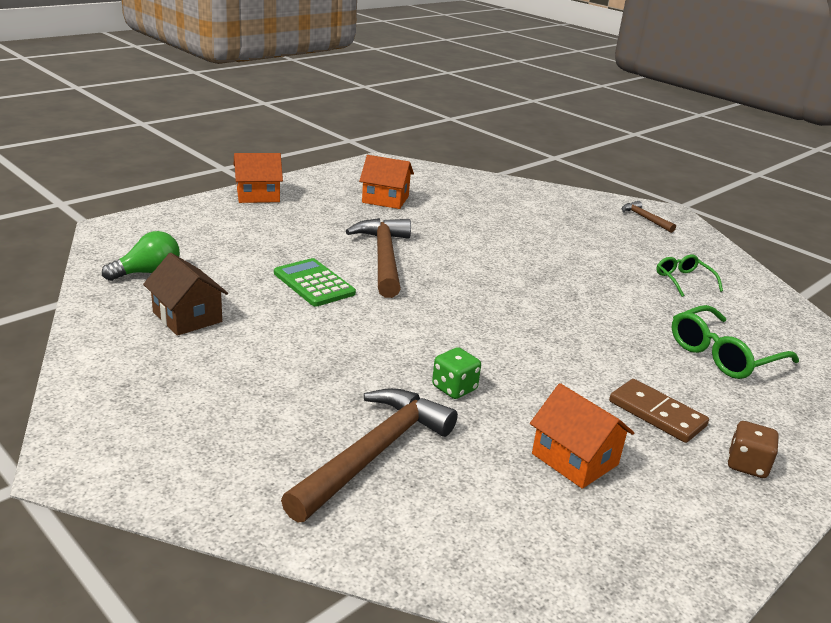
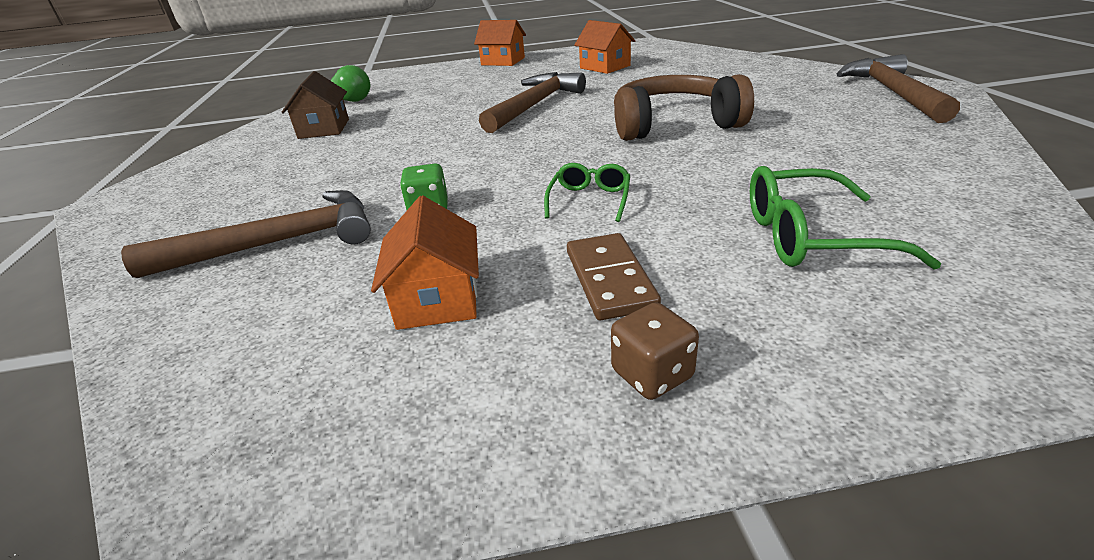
camera: 40 degrees right, 5 degrees up
green calculator [274,258,356,307] -> none
brown hammer [621,201,676,233] -> brown hammer [836,54,960,123], size x1.97
green glasses [656,255,723,297] -> green glasses moved to [544,163,630,222]
none -> brown headphones [614,74,754,141]

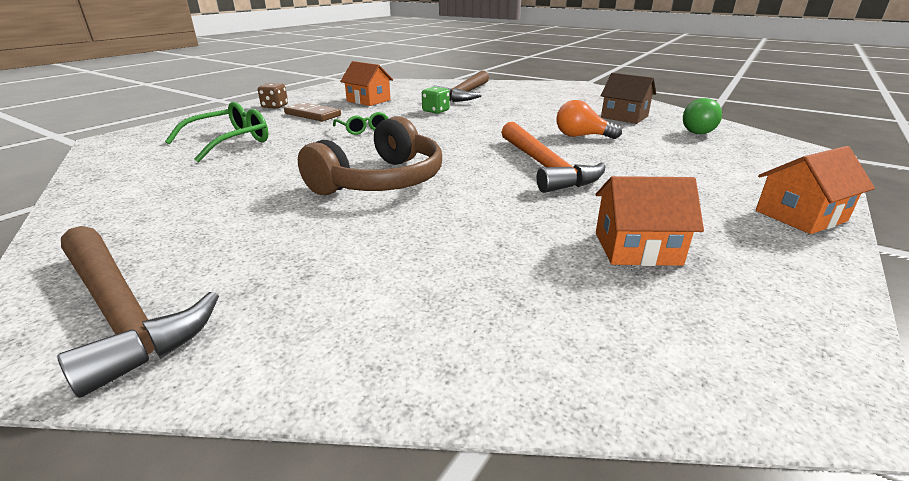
camera: 130 degrees right, 5 degrees down
brown hammer [479,72,586,133] -> orange hammer [501,122,605,193]
none -> orange light bulb [556,100,622,139]

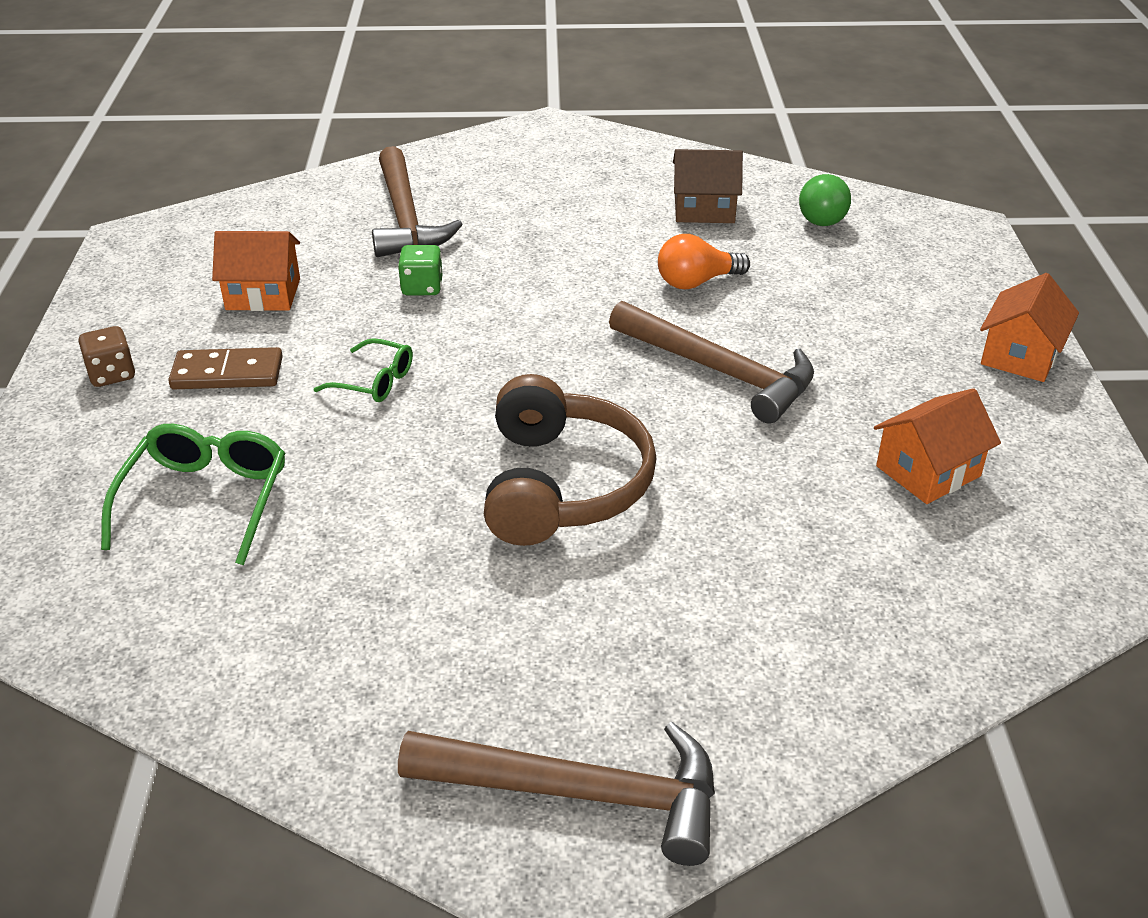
camera: 35 degrees left, 10 degrees up
orange hammer [501,122,605,193] -> brown hammer [609,301,814,423]

